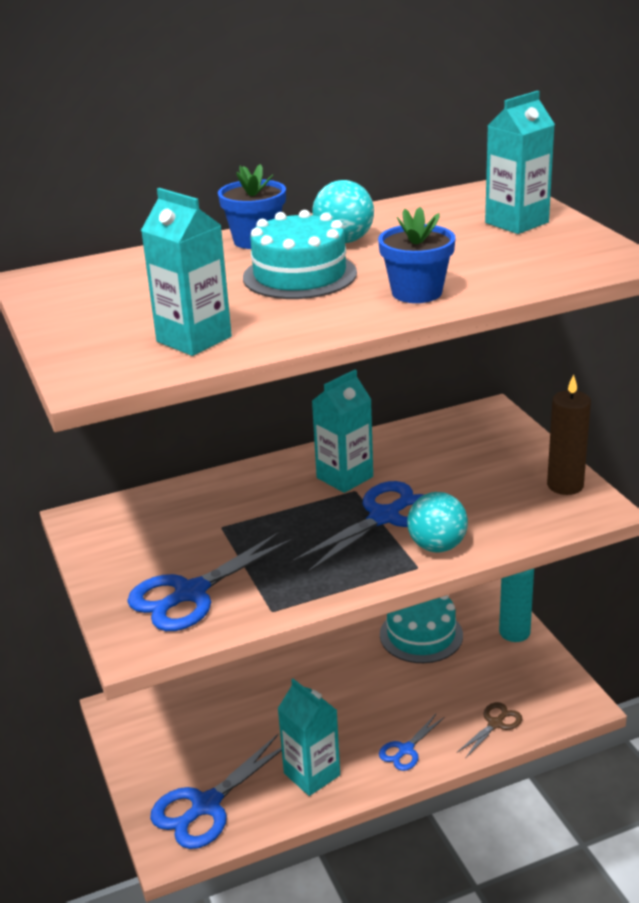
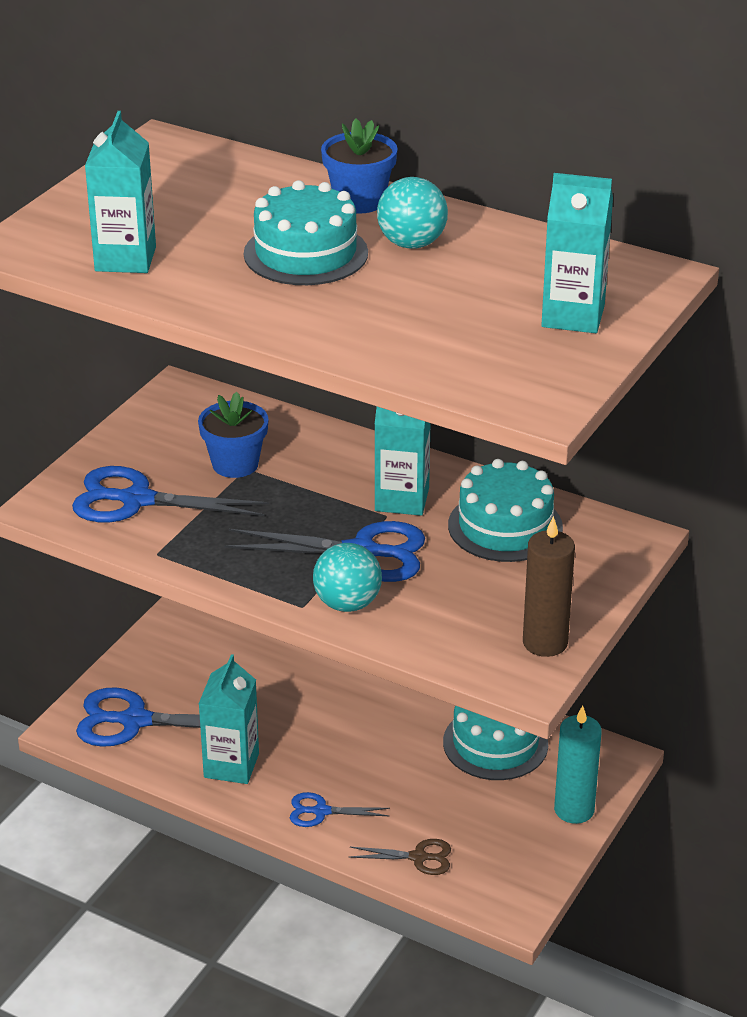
camera: 50 degrees right, 5 degrees up
blue flower pot [378,207,456,303] -> blue flower pot moved to [198,392,268,478]
none -> turquoise cake [448,459,563,562]

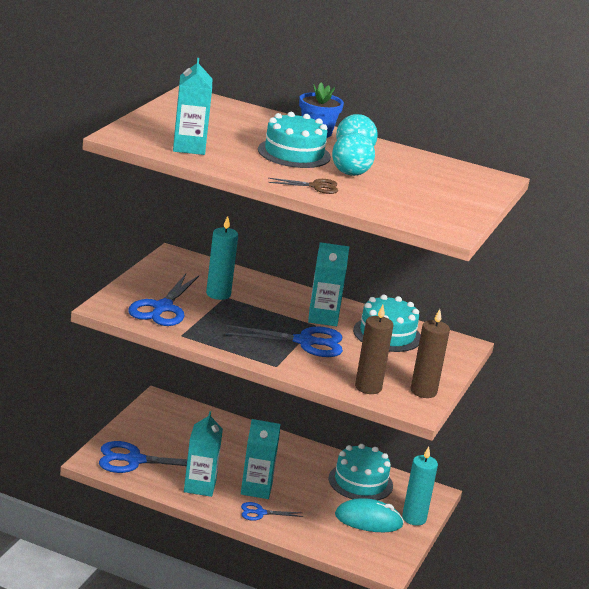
camera: 10 degrees left, 10 degrees down
blue scissors [72,466,269,522] -> blue scissors turned 75 degrees counterclockwise [128,274,199,326]
blue flower pot [198,392,268,478] -> turquoise candle [206,216,238,300]
turquoise ball [313,543,382,612] -> turquoise ball moved to [332,133,375,176]
brown scissors [349,839,451,875] -> brown scissors moved to [268,178,338,194]
turquoise carton [541,173,613,333] -> turquoise carton moved to [241,419,280,499]
none -> turquoise mouse [335,498,404,532]
none -> brown candle [355,305,393,394]

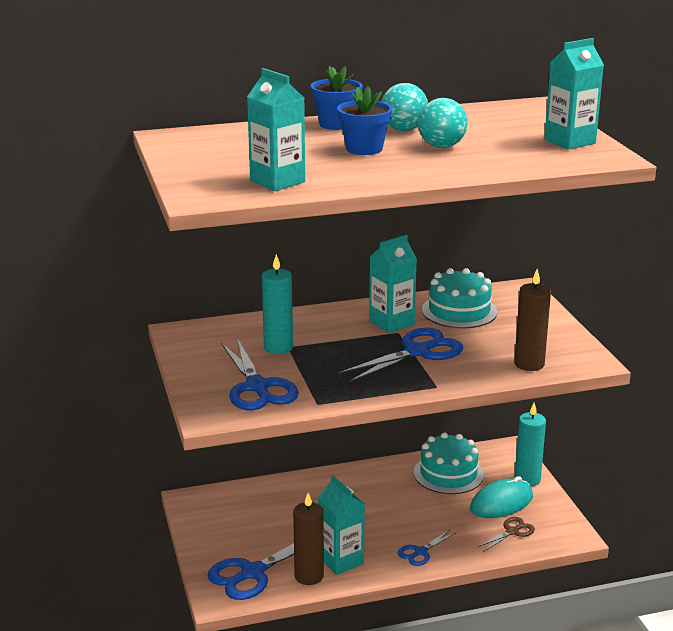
camera: 35 degrees left, 0 degrees up
turquoise carton [241,419,280,499] -> turquoise carton moved to [544,38,604,150]
turquoise cake [258,112,331,168] -> blue flower pot [337,86,392,155]
brown scissors [268,178,338,194] -> brown scissors moved to [477,517,535,552]
brown candle [411,309,450,398] -> brown candle moved to [293,493,324,585]

